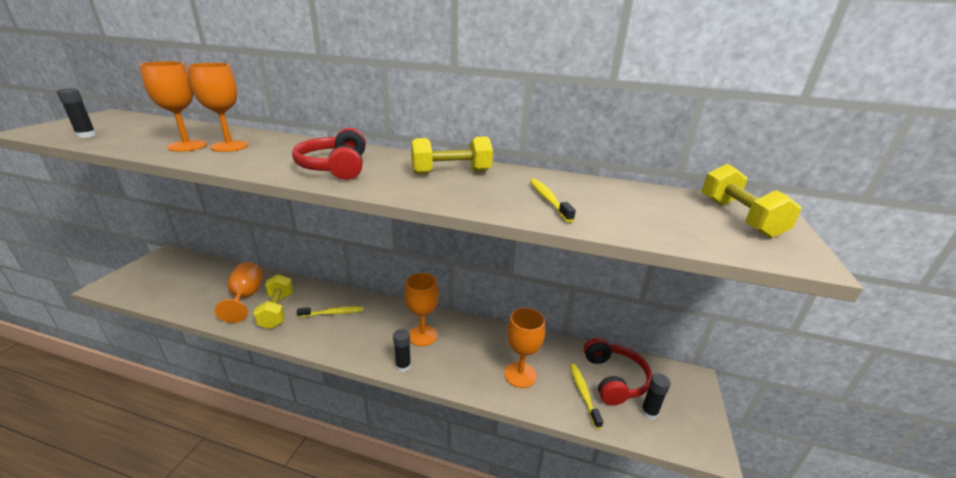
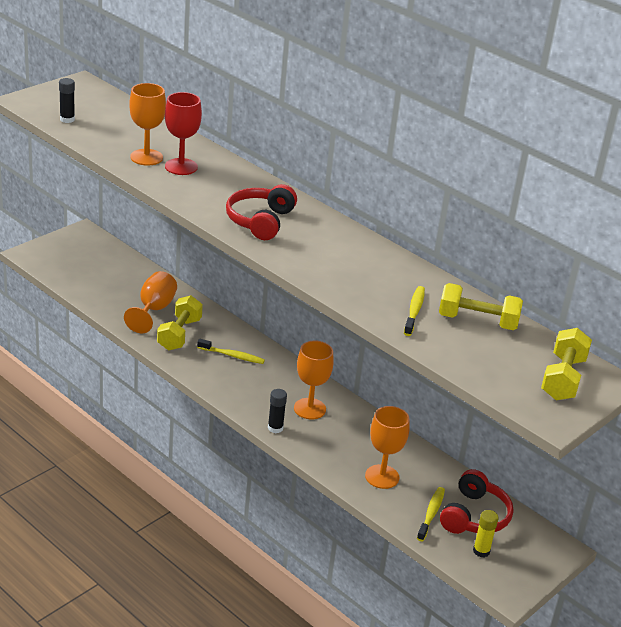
camera: 25 degrees right, 5 degrees up
orange goblet [188,63,249,152] -> red goblet [165,92,202,175]
yellow dumbbell [411,136,493,174] -> yellow dumbbell moved to [439,283,523,330]
black glue stick [641,373,671,420] -> yellow glue stick [473,510,499,558]

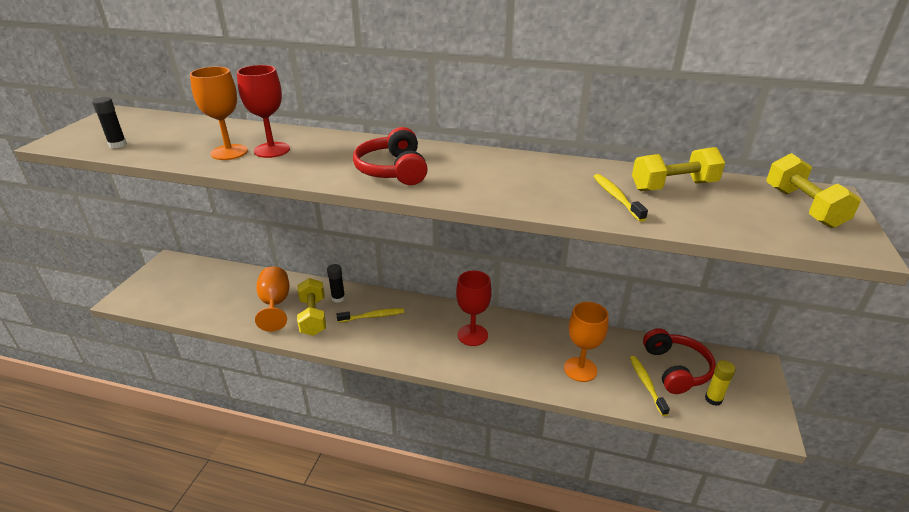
camera: 25 degrees left, 0 degrees up
black glue stick [268,389,287,433] -> black glue stick moved to [327,264,345,303]
orange goblet [294,341,334,419] -> red goblet [456,271,492,346]

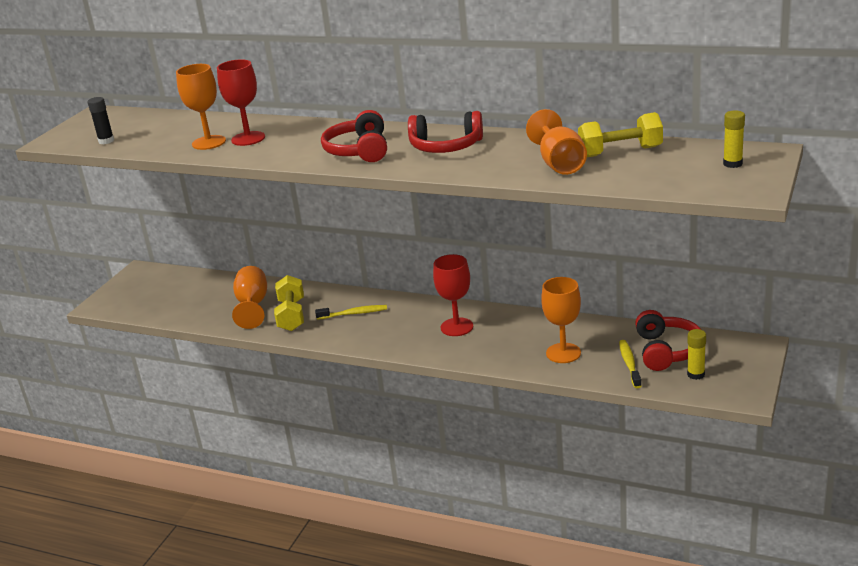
camera: 10 degrees right, 5 degrees down
black glue stick [327,264,345,303] -> none
yellow toothbrush [593,174,648,222] -> orange goblet [526,109,587,175]
yellow dumbbell [766,153,861,228] -> yellow glue stick [723,111,745,168]
none -> red headphones [408,111,483,153]

